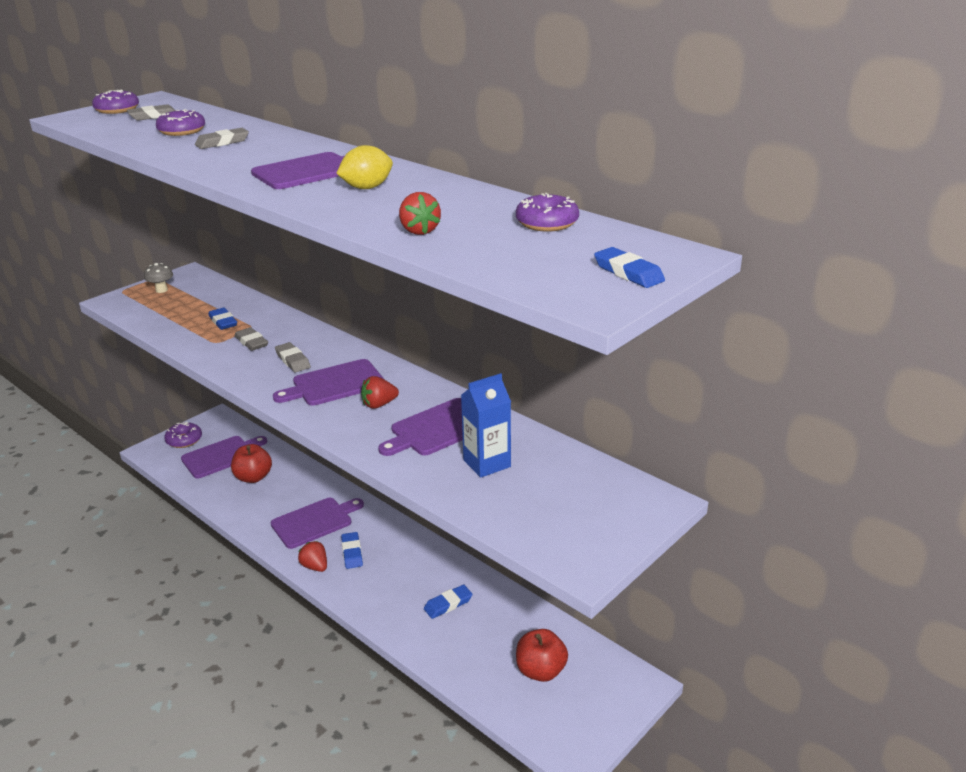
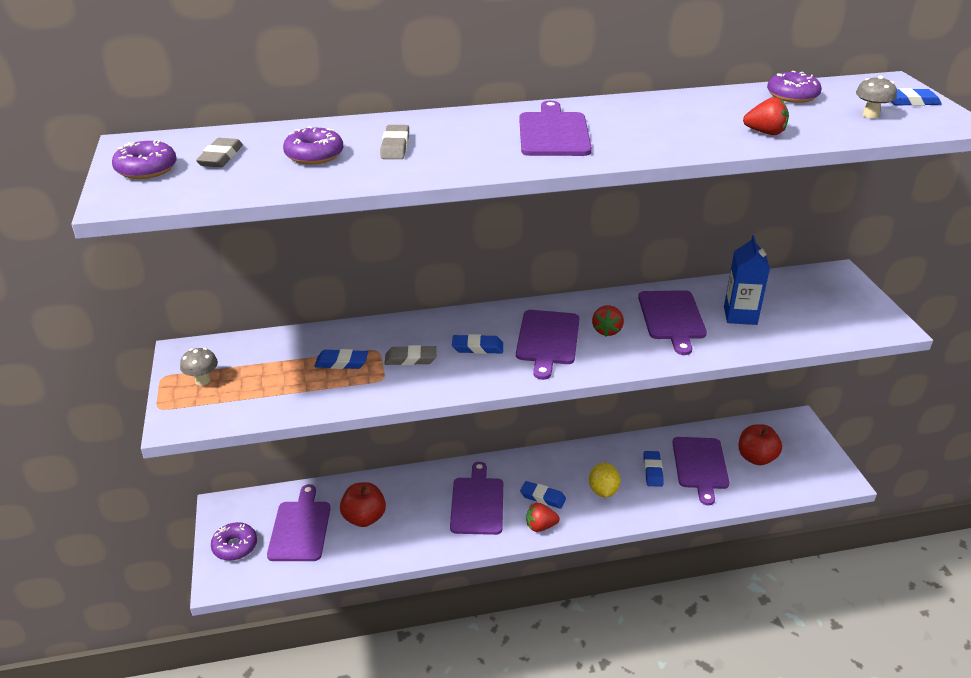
camera: 55 degrees left, 5 degrees up
grey eraser [275,342,311,372] -> blue eraser [452,334,503,354]
yellow lemon [336,145,393,189] -> yellow lemon moved to [589,463,621,497]
none -> purple cutting board [673,437,729,505]
none -> grey mushroom [856,75,897,118]

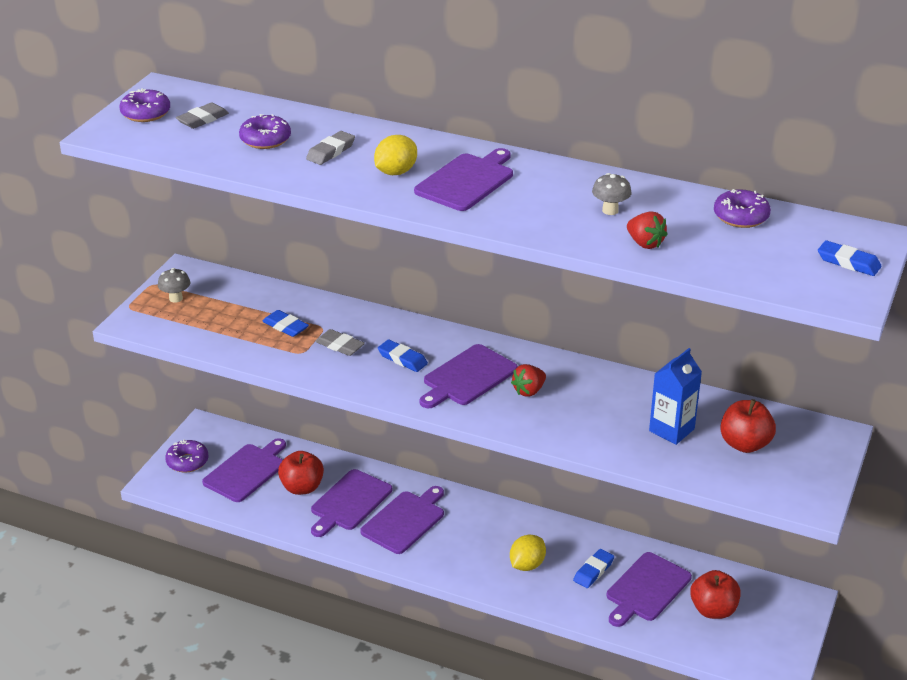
camera: 35 degrees right, 0 degrees up
blue eraser [520,481,566,509] -> none
red strawberry [527,503,560,532] -> none
purple cutting board [638,290,707,355] -> purple cutting board moved to [311,469,392,537]
grey mushroom [856,75,897,118] -> grey mushroom moved to [592,173,631,215]
none -> yellow lemon [374,135,417,175]
none -> red apple [720,399,776,453]

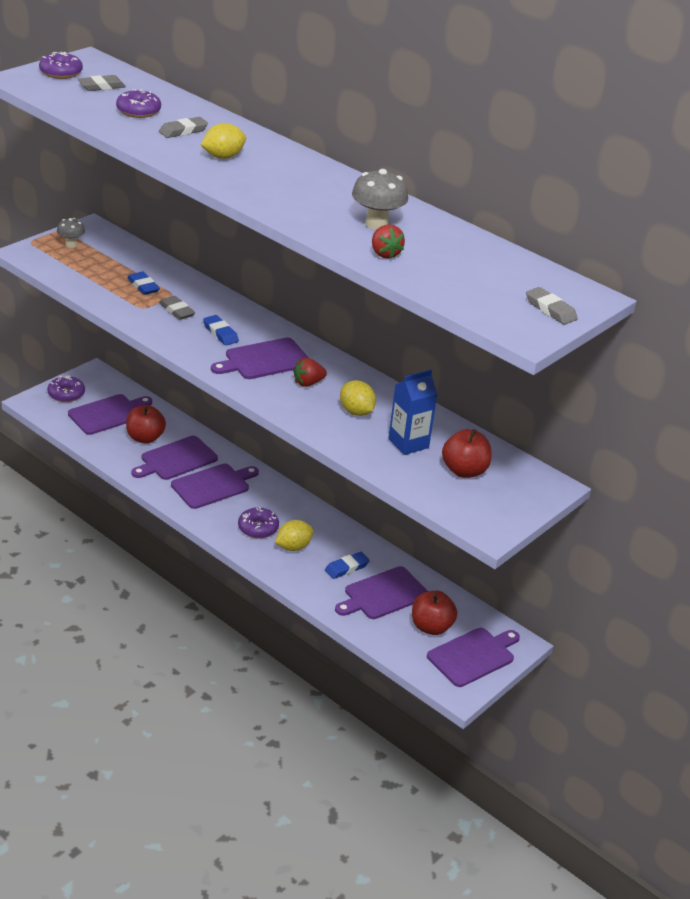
camera: 15 degrees right, 0 degrees up
purple cutting board [414,148,513,211] -> purple cutting board moved to [427,628,520,687]
grey mushroom [592,173,631,215] -> grey mushroom [352,169,408,230], size x1.60
purple donut [714,189,771,228] -> purple donut moved to [238,507,279,538]
blue eraser [818,240,882,276] -> grey eraser [526,287,578,325]
none -> yellow lemon [340,380,376,416]

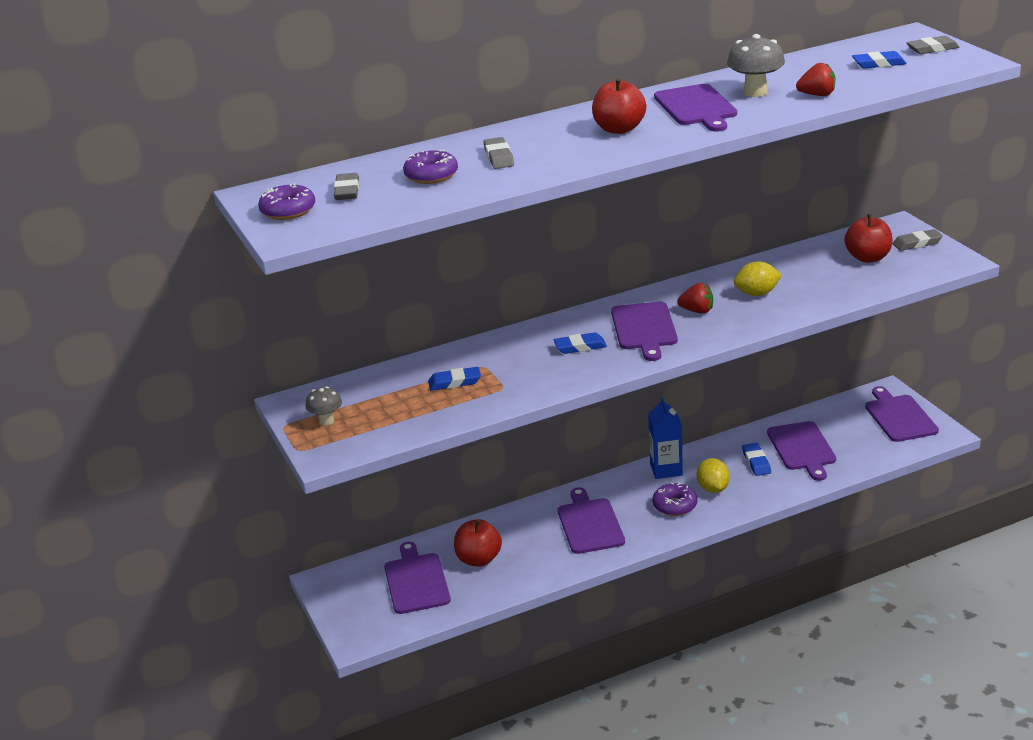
camera: 60 degrees left, 5 degrees down
purple donut [47,375,85,402] -> none
purple cutting board [131,436,218,480] -> purple cutting board moved to [654,84,737,132]
grey eraser [159,296,195,320] -> grey eraser moved to [893,229,943,251]
yellow lemon [200,123,246,159] -> none
red strawberry [293,357,327,387] -> red strawberry turned 75 degrees counterclockwise [677,283,713,314]
blue carton [388,370,437,455] -> blue carton moved to [648,397,683,479]
red apple [412,591,457,635] -> red apple moved to [592,78,646,134]
none -> blue eraser [852,51,907,69]

